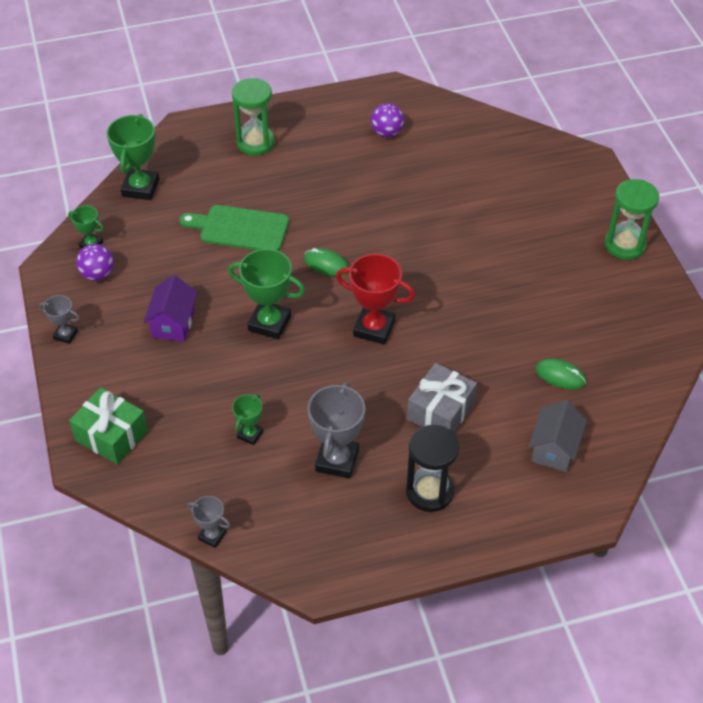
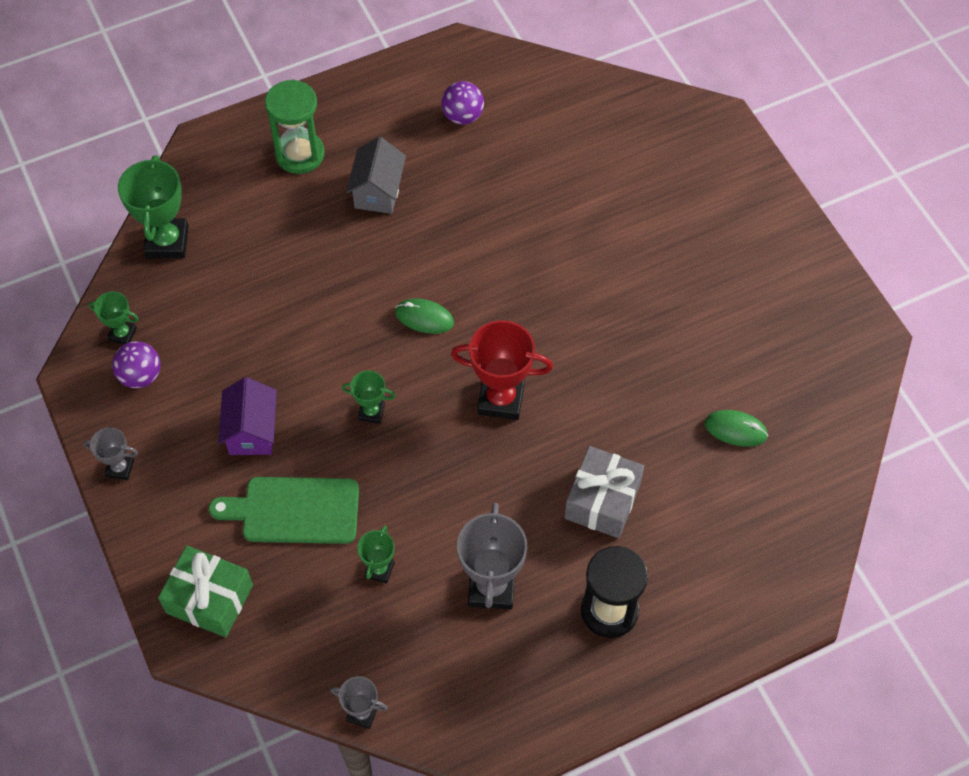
camera: 10 degrees left, 10 degrees up
green cutting board [179,205,289,251] -> green cutting board moved to [209,477,359,544]
green trophy [228,249,305,340] -> green trophy [342,370,396,424], size x0.54
grey house [529,400,587,472] -> grey house moved to [346,137,406,214]
green hourglass [604,179,659,260] -> none

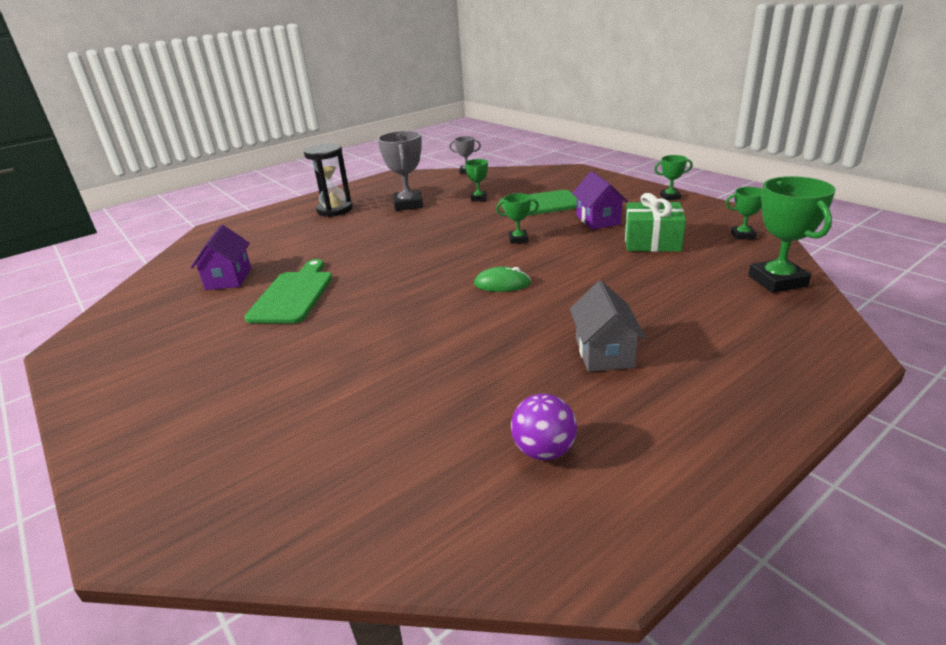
camera: 170 degrees right, 30 degrees down
grey trophy [83,427,138,480] -> green trophy [654,155,693,200]
purple ball [112,341,160,388] -> none
green gift [158,545,253,637] -> green gift moved to [625,193,686,252]
green hourglass [265,80,324,174] -> none
red trophy [451,320,553,420] -> none
grey gift [564,446,644,538] -> none
green mouse [705,410,768,447] -> purple house [191,225,251,290]
none -> green cutting board [244,259,332,323]

